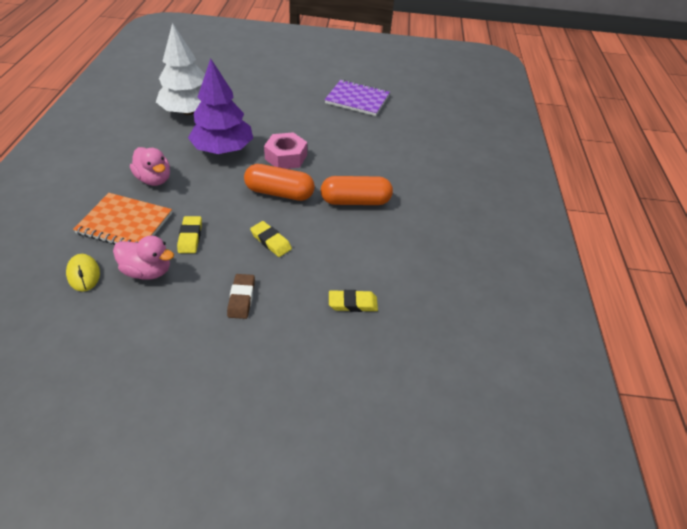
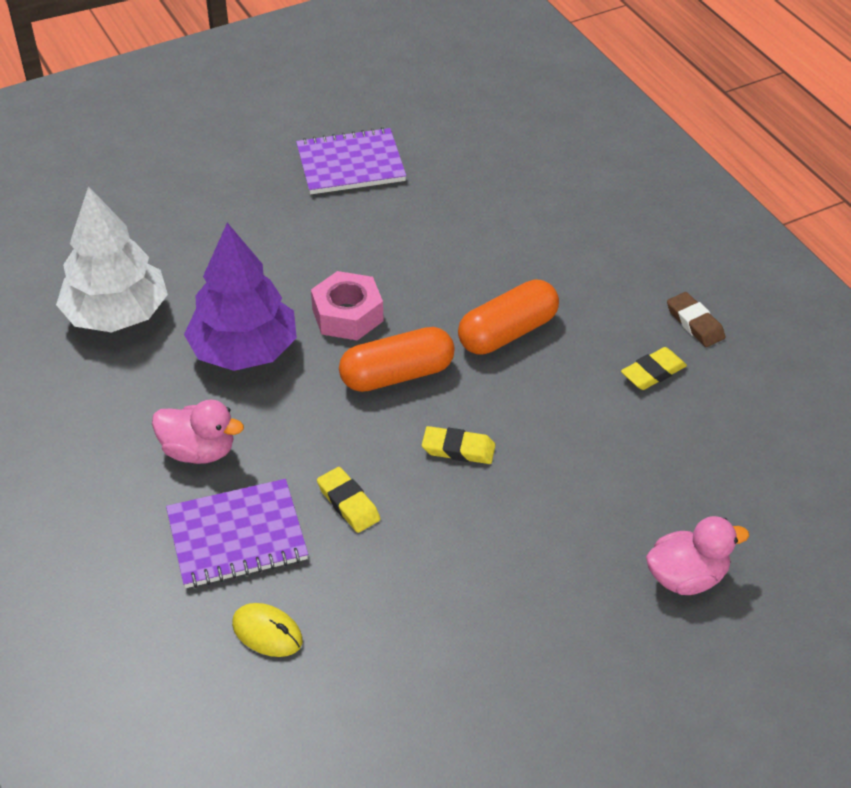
camera: 30 degrees left, 0 degrees up
orange notebook [73,193,172,245] -> purple notebook [166,479,308,588]
pink duck [113,236,174,280] -> pink duck moved to [646,516,749,595]
brown eraser [227,274,255,319] -> brown eraser moved to [667,292,725,347]
yellow eraser [329,290,378,312] -> yellow eraser moved to [621,347,687,390]

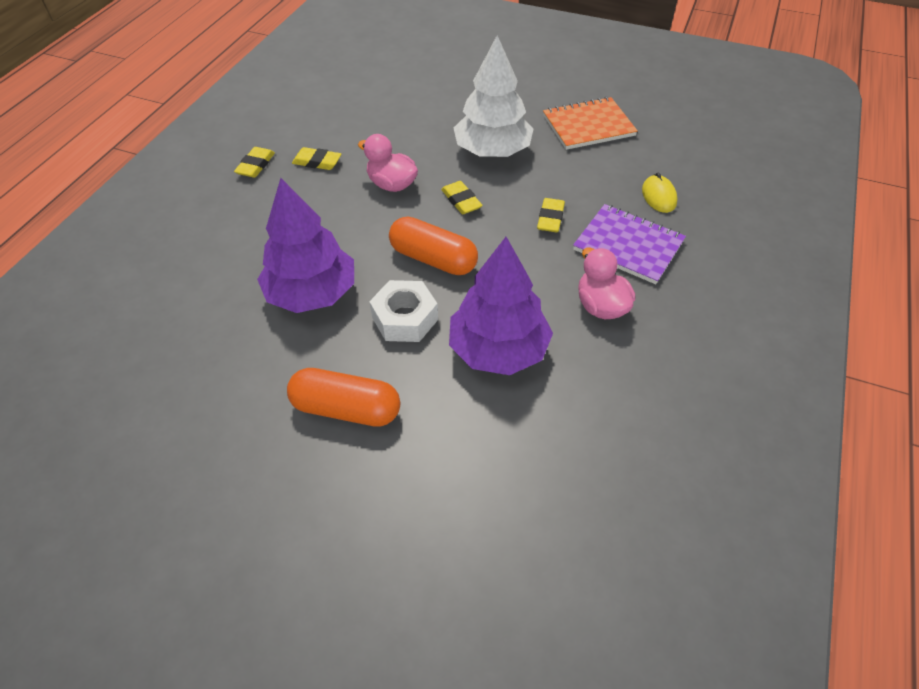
camera: 130 degrees left, 5 degrees up
white tree [56,186,168,332] -> white tree moved to [454,35,533,157]
purple notebook [296,127,406,195] -> none
pink nut [311,271,384,340] -> white nut [369,280,438,342]
orange capsule [458,279,559,355] -> orange capsule moved to [287,368,400,427]
pink duck [646,516,749,595] -> pink duck moved to [358,134,418,192]
brown eraser [667,292,725,347] -> yellow eraser [234,147,275,178]
none -> purple tree [257,178,354,313]
none -> orange notebook [543,97,638,150]

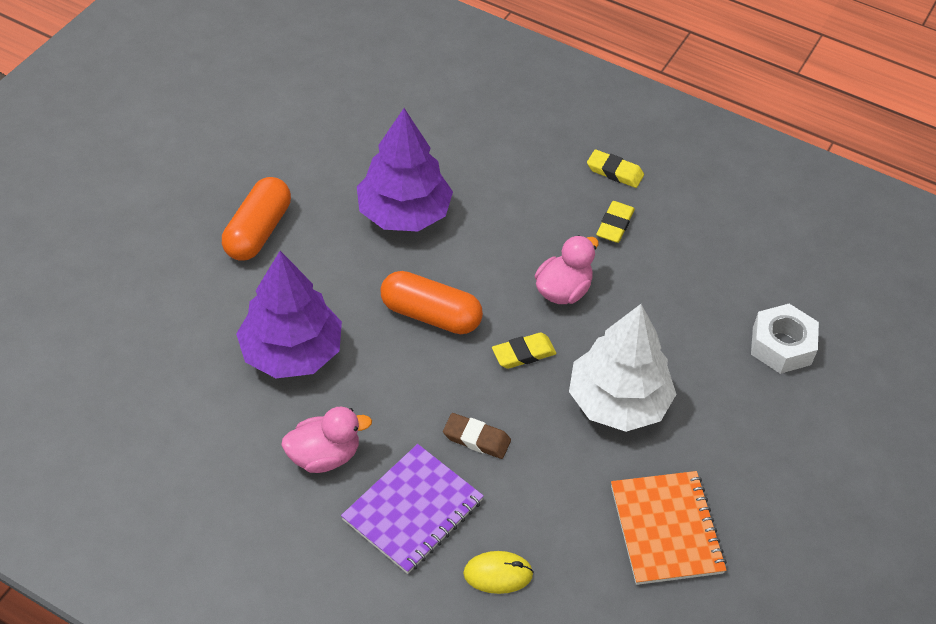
camera: 95 degrees right, 0 degrees up
white nut [369,280,438,342] -> white nut moved to [751,304,819,374]
orange capsule [389,216,478,275] -> orange capsule turned 75 degrees clockwise [381,271,483,334]
yellow eraser [537,198,565,233] -> brown eraser [443,413,511,459]

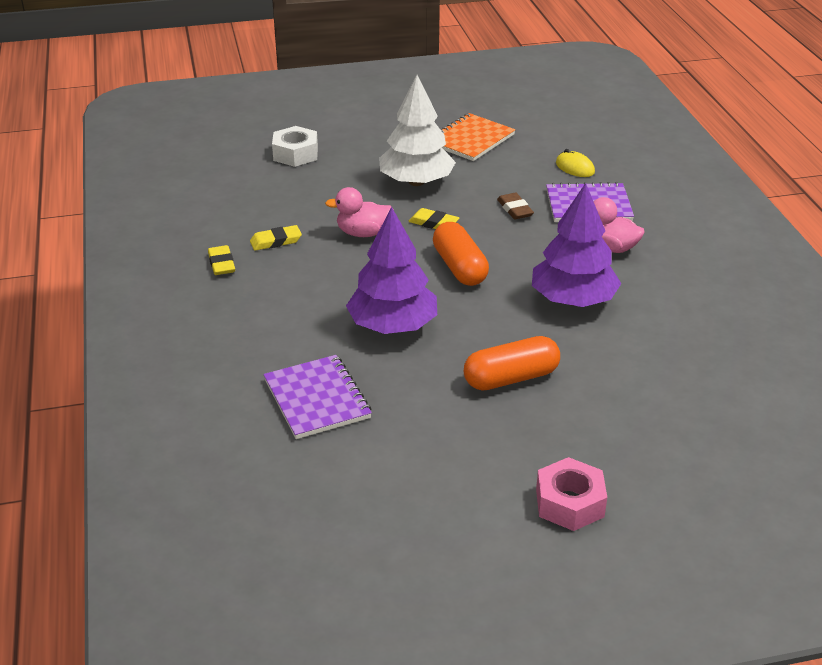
camera: 130 degrees left, 15 degrees down
none -> purple notebook [263,355,372,439]
none -> pink nut [536,457,607,531]

